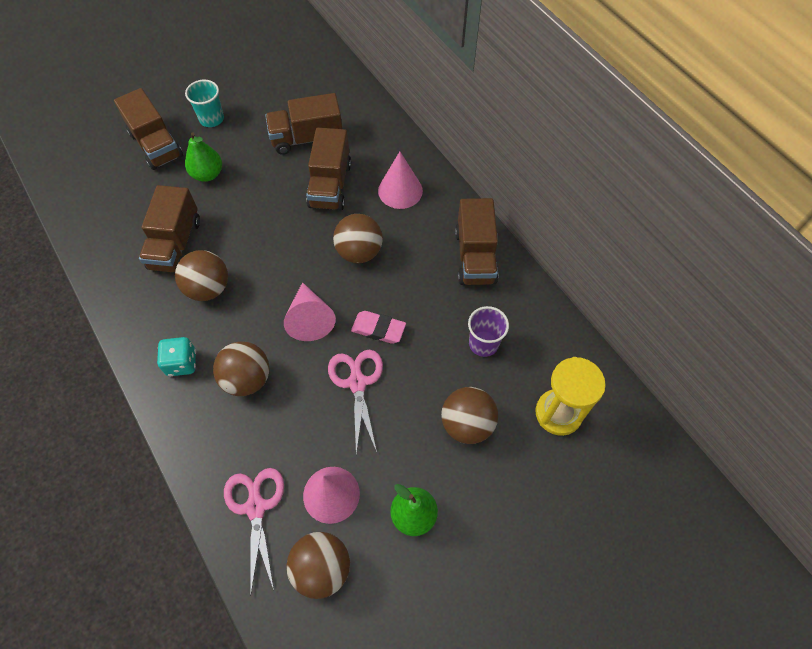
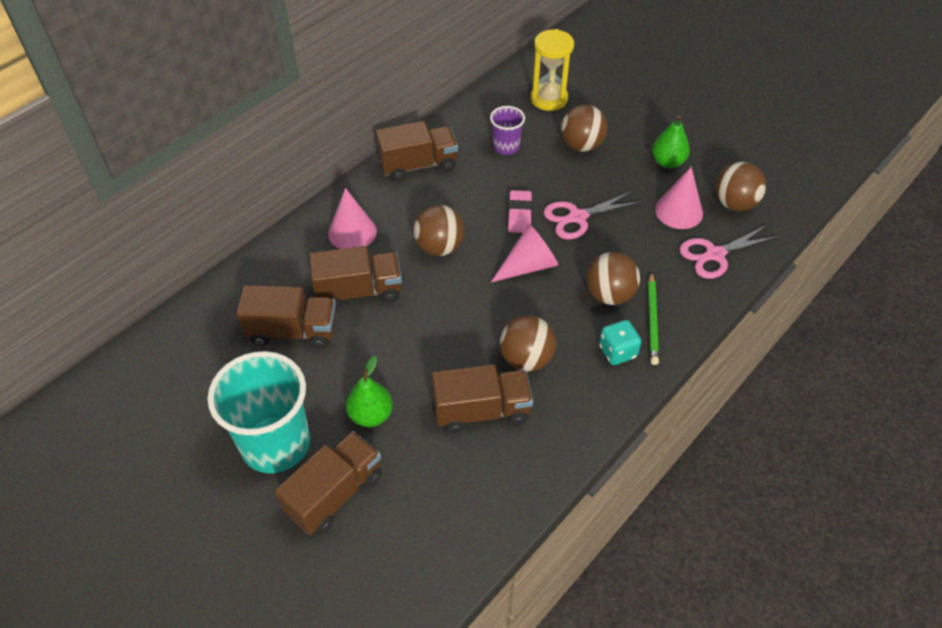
camera: 105 degrees left, 10 degrees down
turquoise cup [185,80,224,127] -> turquoise cup [207,351,310,473], size x2.01
brown truck [265,93,342,155] -> brown truck turned 60 degrees counterclockwise [236,285,336,349]
none -> green pencil [648,272,659,365]

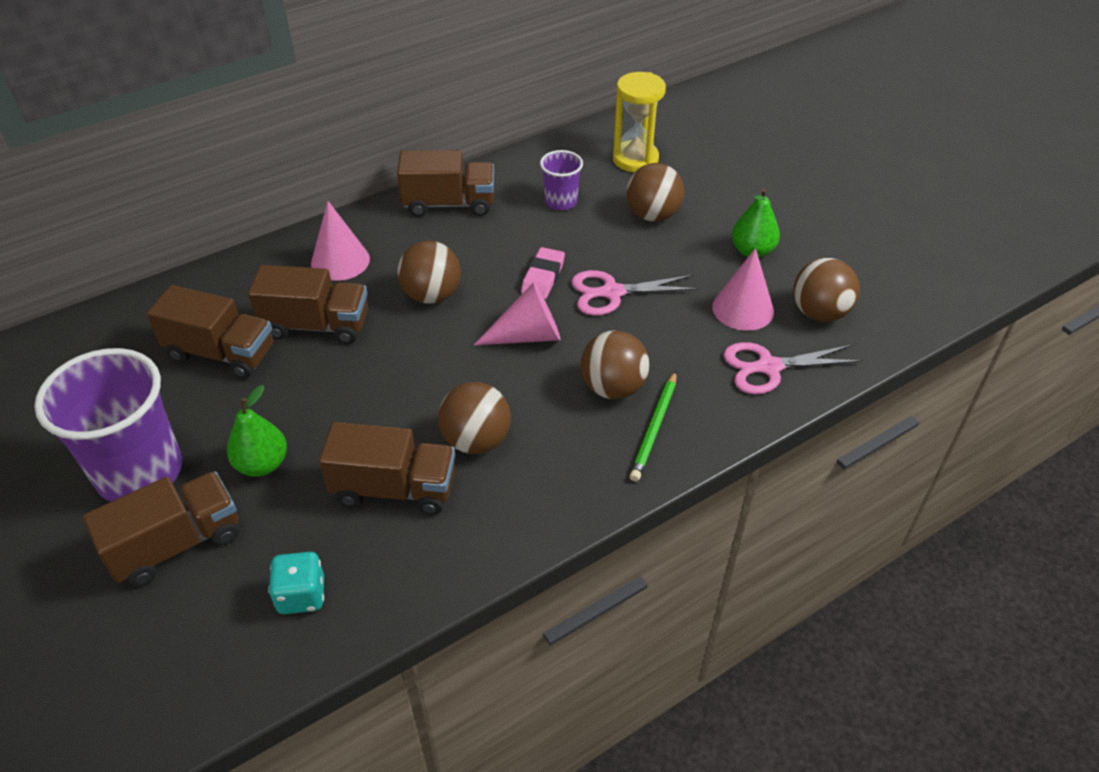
camera: 15 degrees right, 5 degrees down
turquoise cup [207,351,310,473] -> purple cup [34,348,182,502]
turquoise dice [599,320,641,365] -> turquoise dice moved to [268,552,324,614]

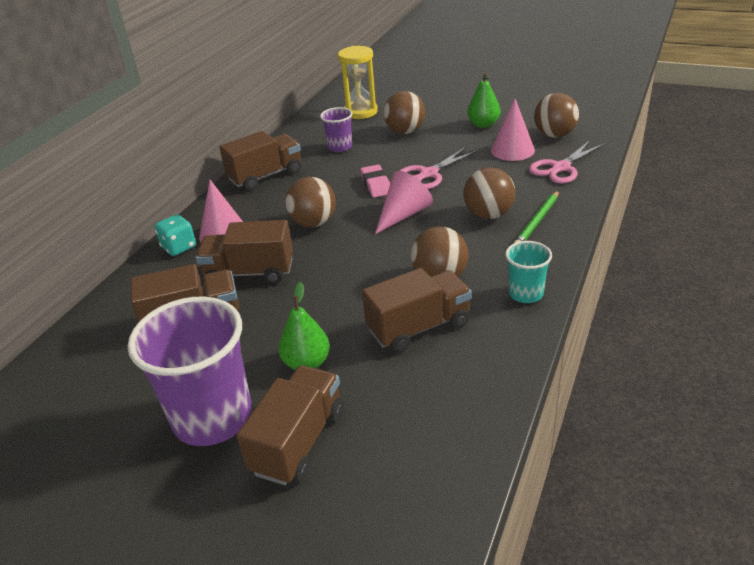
camera: 30 degrees left, 10 degrees down
brown truck [248,265,368,344] -> brown truck turned 150 degrees counterclockwise [196,220,293,284]
turquoise dice [268,552,324,614] -> turquoise dice moved to [155,214,196,256]
green pencil [630,371,677,482] -> green pencil turned 45 degrees clockwise [513,191,559,244]
none -> turquoise cup [505,241,552,303]

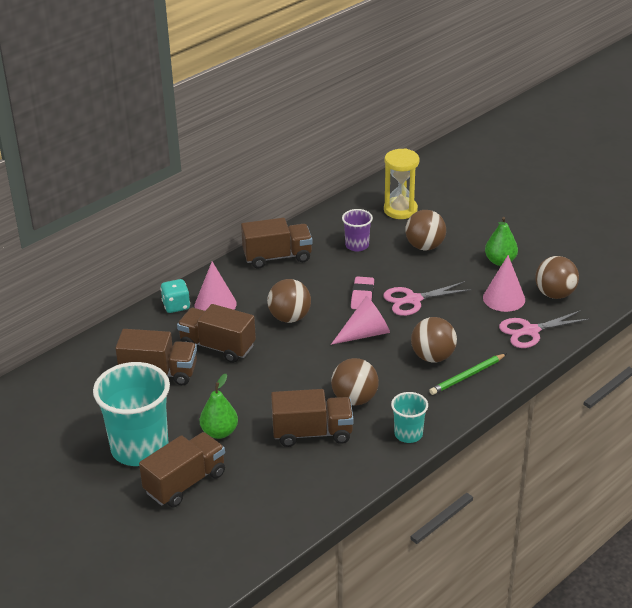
camera: 20 degrees right, 0 degrees up
purple cup [128,297,252,446] -> turquoise cup [93,362,170,466]

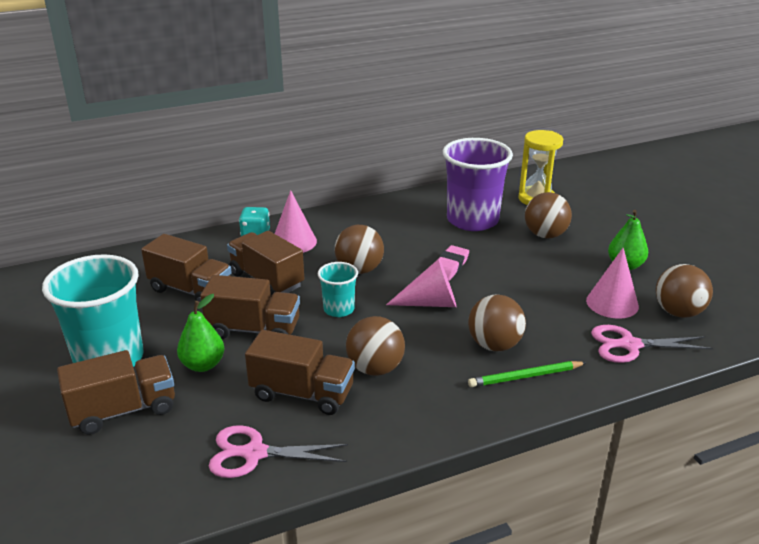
camera: 20 degrees right, 5 degrees down
brown truck [241,218,312,268] -> brown truck moved to [200,275,300,339]
purple cup [342,209,373,251] -> purple cup [443,138,513,231], size x2.01
pink scissors [383,281,472,316] -> pink scissors moved to [209,425,348,478]
turquoise cup [391,392,428,443] -> turquoise cup moved to [318,262,358,317]

